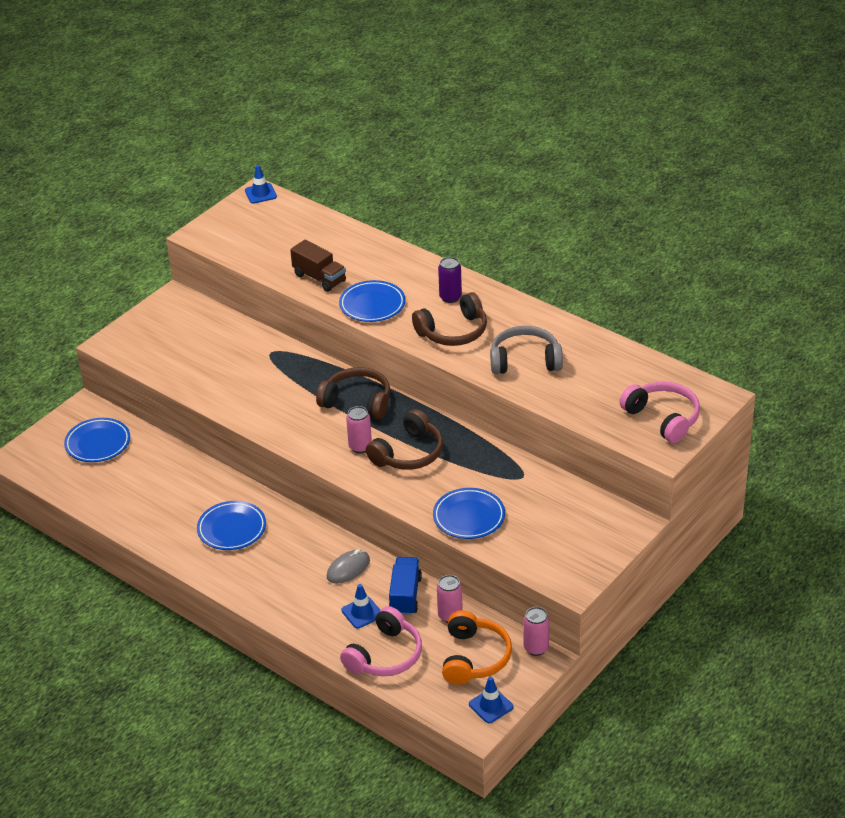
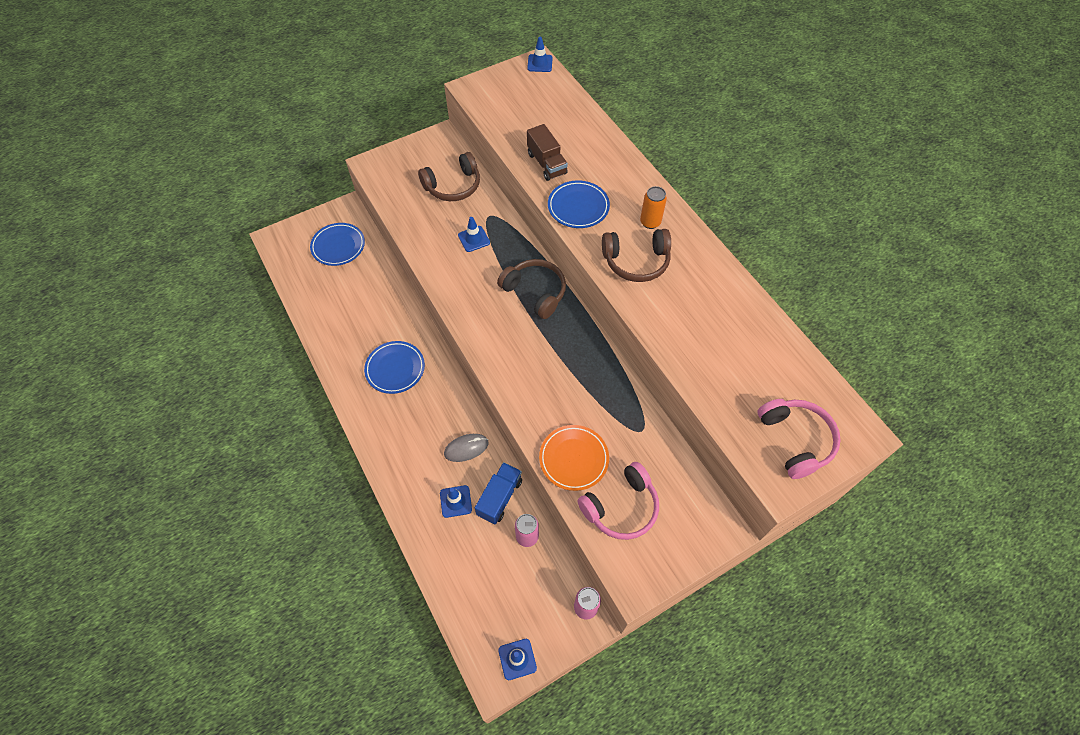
camera: 20 degrees right, 20 degrees up
pink headphones [340,606,422,676] -> pink headphones moved to [577,462,659,540]
pink can [346,406,372,453] -> none
brown headphones [366,409,443,470] -> brown headphones moved to [418,152,480,201]
blue plate [433,488,505,539] -> orange plate [539,425,609,491]
purple can [438,257,462,303] -> orange can [640,186,667,229]
orange headphones [442,610,512,685] -> none
grey headphones [490,326,563,374] -> none
none -> blue traffic cone [458,217,490,252]

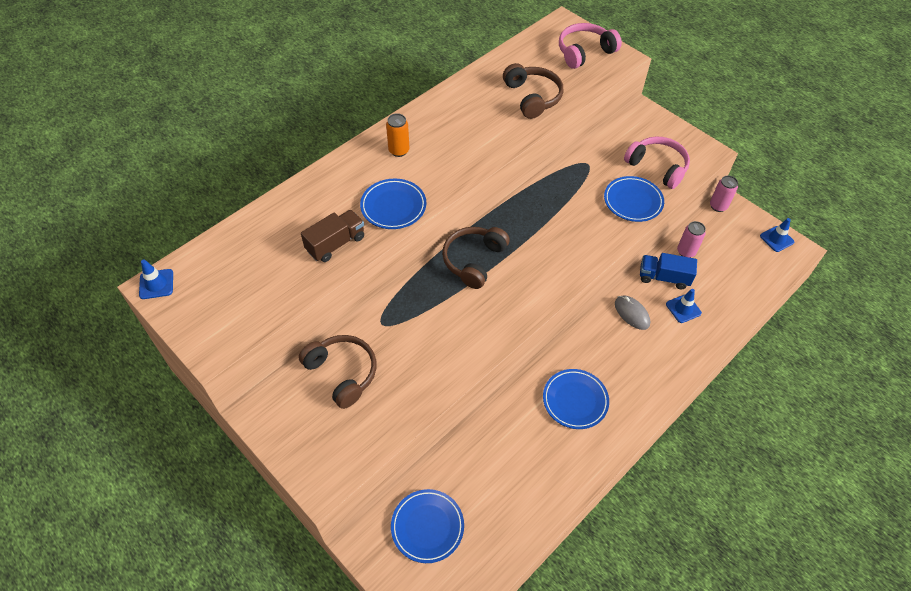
camera: 105 degrees left, 5 degrees down
blue traffic cone [458,217,490,252] -> none
orange plate [539,425,609,491] -> blue plate [604,176,664,222]
brown headphones [602,229,671,282] -> brown headphones moved to [503,63,563,119]

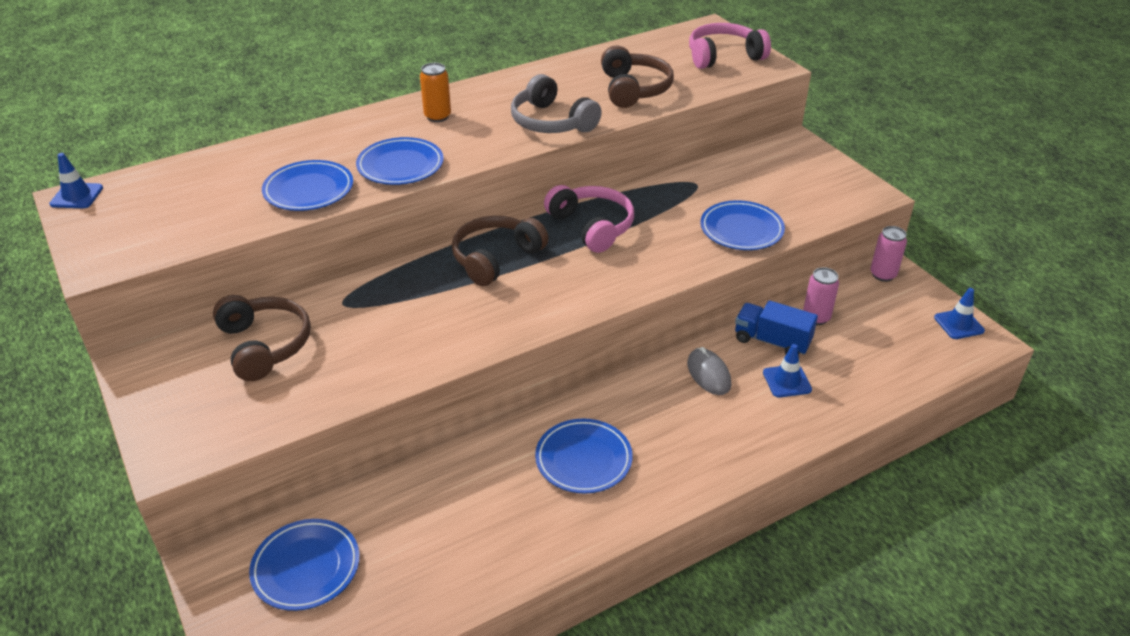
camera: 15 degrees right, 15 degrees down
brown truck [301,210,364,262] -> blue plate [262,160,353,211]
pink headphones [624,136,690,189] -> pink headphones moved to [544,185,634,253]
none -> grey headphones [511,74,602,133]

